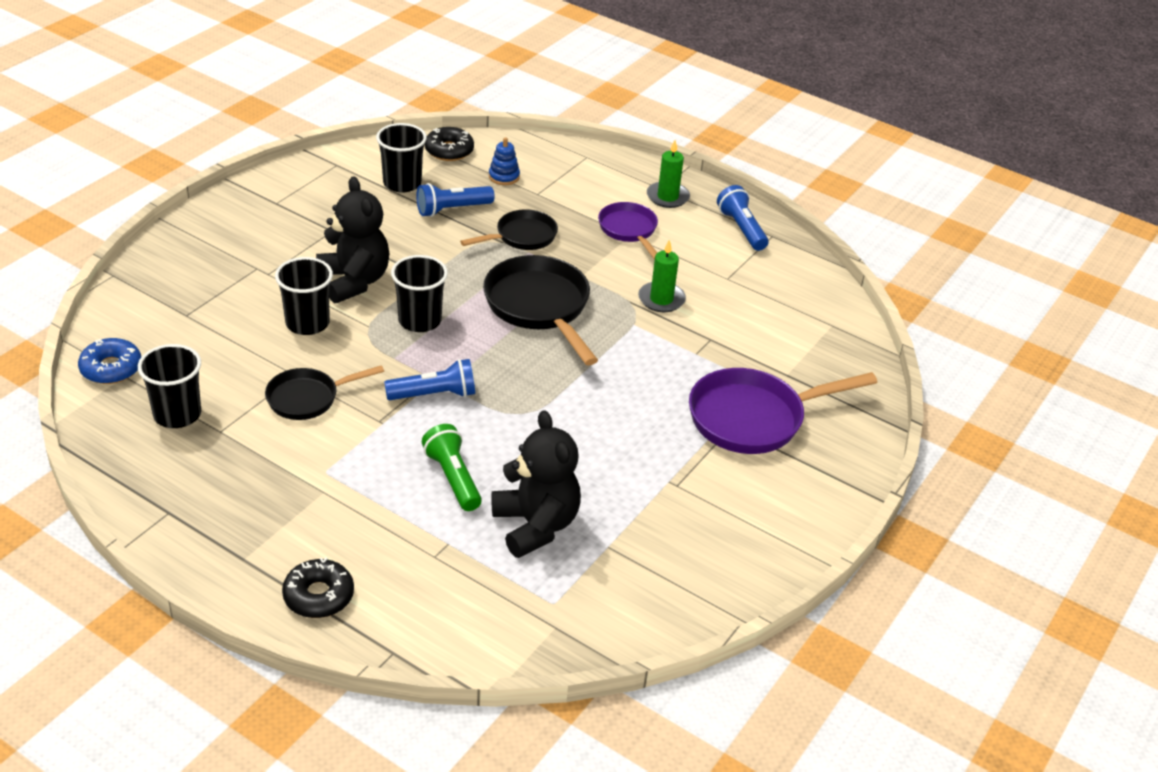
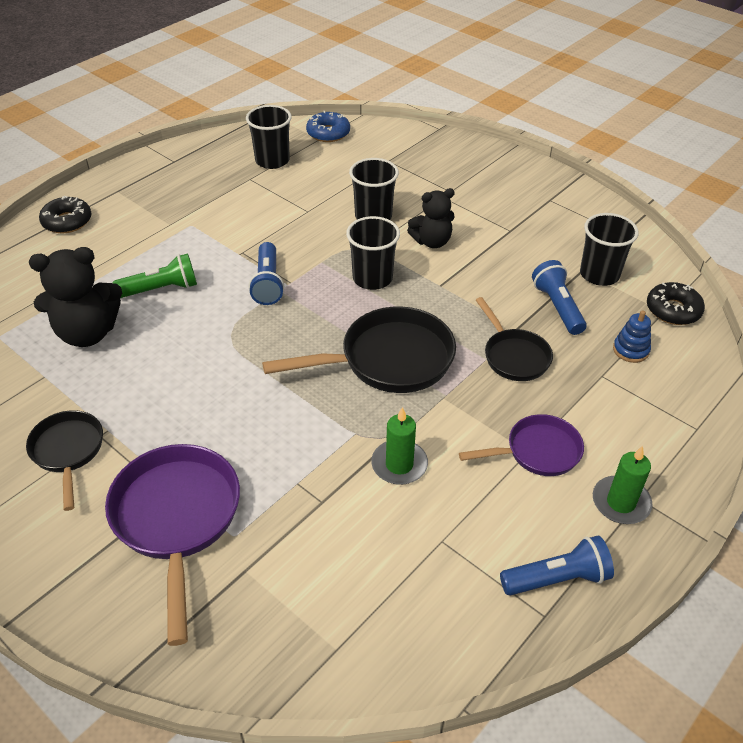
camera: 100 degrees right, 5 degrees up
black pan [265,365,384,420] -> black pan moved to [26,410,103,511]
black teddy bear [316,176,390,303] -> black teddy bear [407,188,455,248], size x0.65

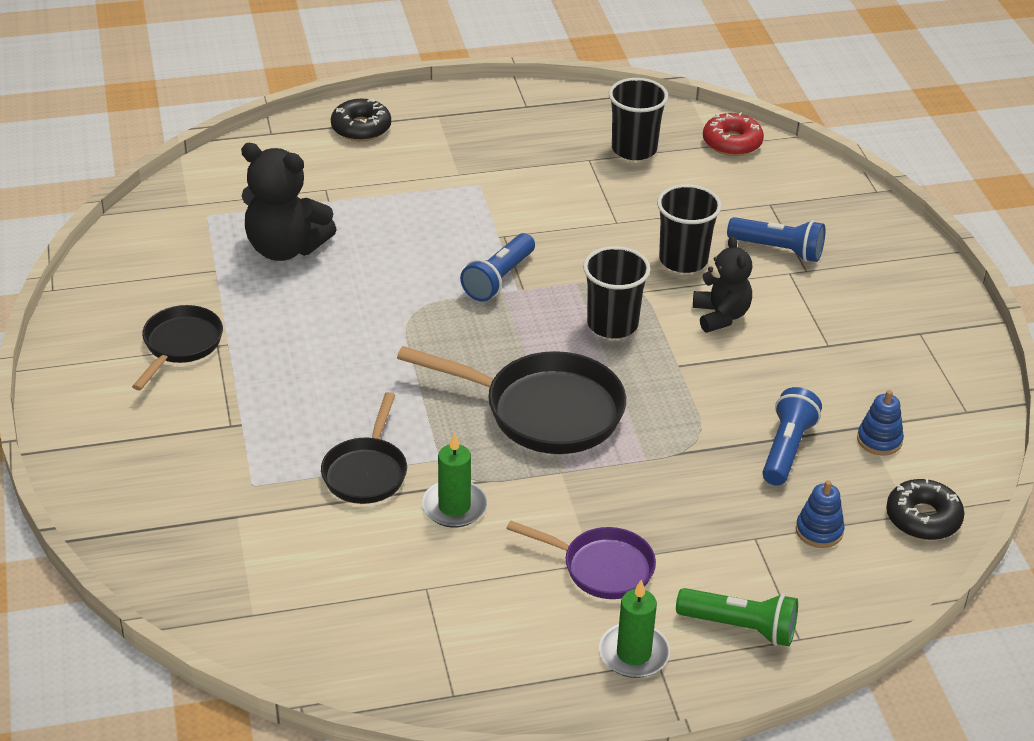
camera: 35 degrees right, 5 degrees down
purple pan [105,444,240,646] -> none
green flashlight [112,253,197,298] -> green flashlight moved to [676,588,798,646]
blue donut [306,111,350,142] -> red donut [703,112,764,156]
black teddy bear [407,188,455,248] -> black teddy bear turned 120 degrees counterclockwise [693,236,753,332]
black pan [476,297,553,381] -> black pan moved to [321,392,407,504]
blue flashlight [500,536,614,596] -> blue flashlight moved to [727,217,825,262]
black cup [580,213,639,286] -> blue stacking toy [857,390,904,455]

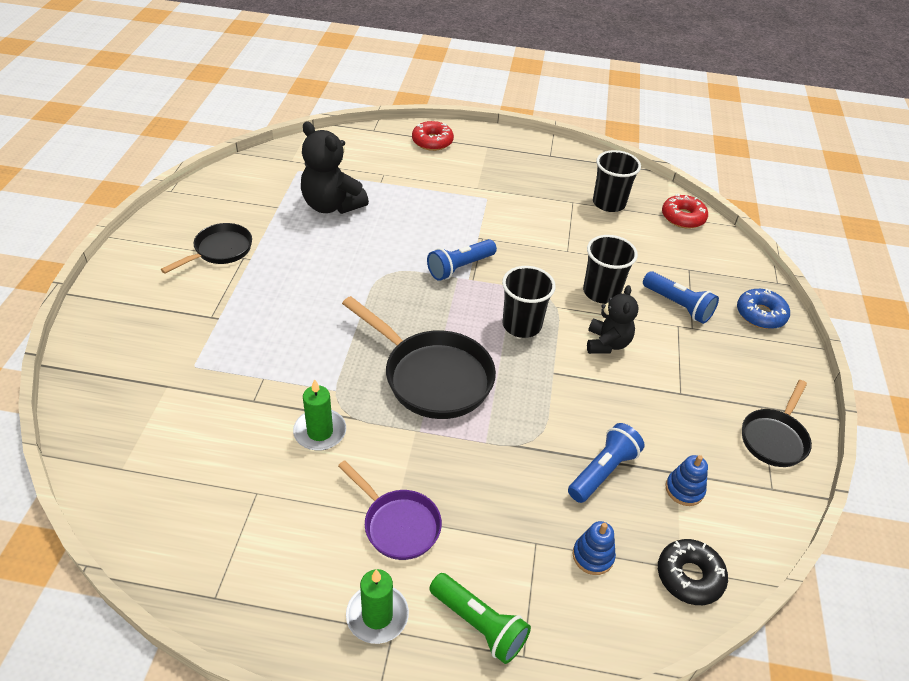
camera: 20 degrees right, 5 degrees up
black pan [321,392,407,504] -> black pan moved to [742,380,812,467]
black donut [331,98,391,141] -> red donut [412,121,454,151]
none -> blue donut [737,288,790,329]

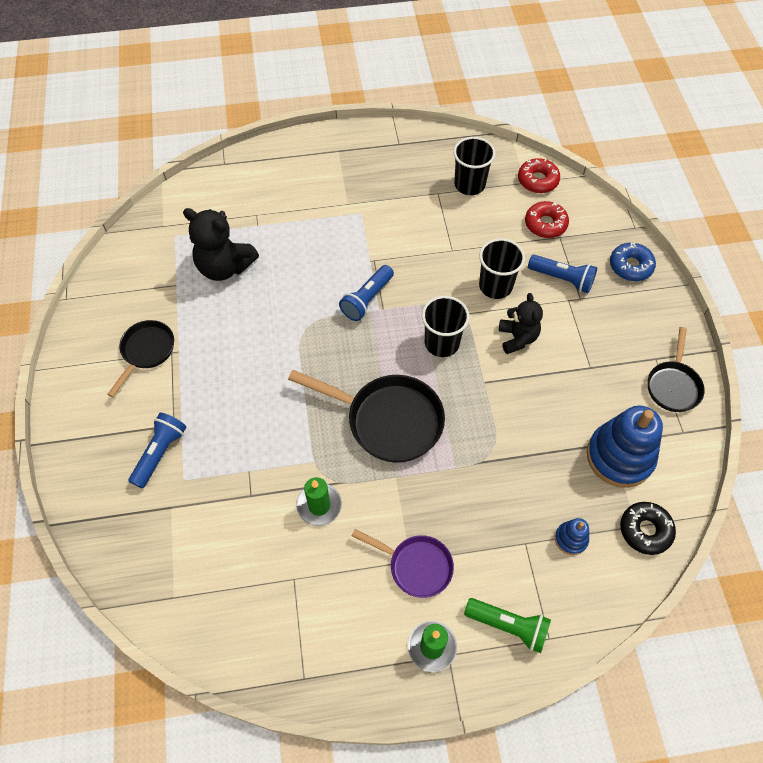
camera: 15 degrees left, 15 degrees up
red donut [412,121,454,151] -> red donut moved to [525,201,569,238]
blue flashlight [568,423,645,503] -> blue flashlight moved to [129,412,186,488]
blue stacking toy [666,455,708,506] -> blue stacking toy [587,406,663,488], size x2.14

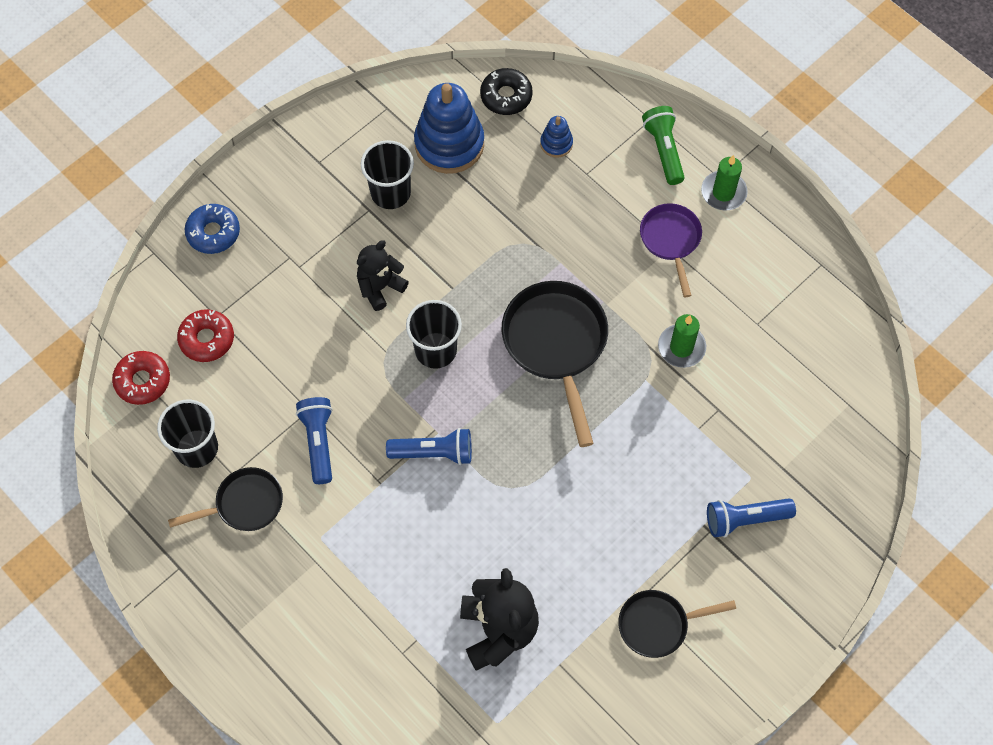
camera: 125 degrees left, 5 degrees up
black cup [479,238,525,299] -> black cup moved to [361,140,414,209]
blue flashlight [528,255,597,293] -> blue flashlight moved to [296,397,333,484]
black pan [648,327,705,412] -> black pan moved to [168,467,283,531]

